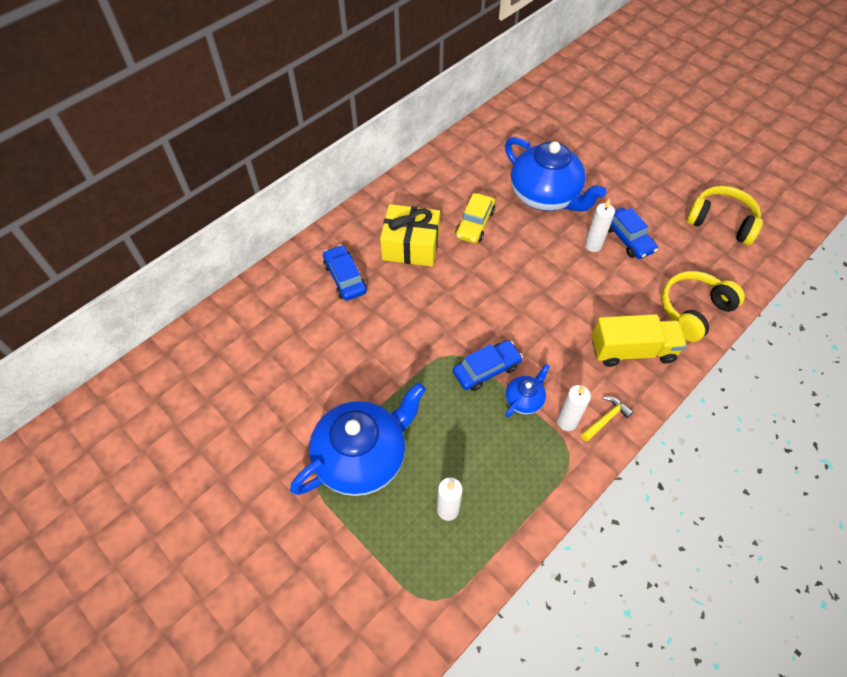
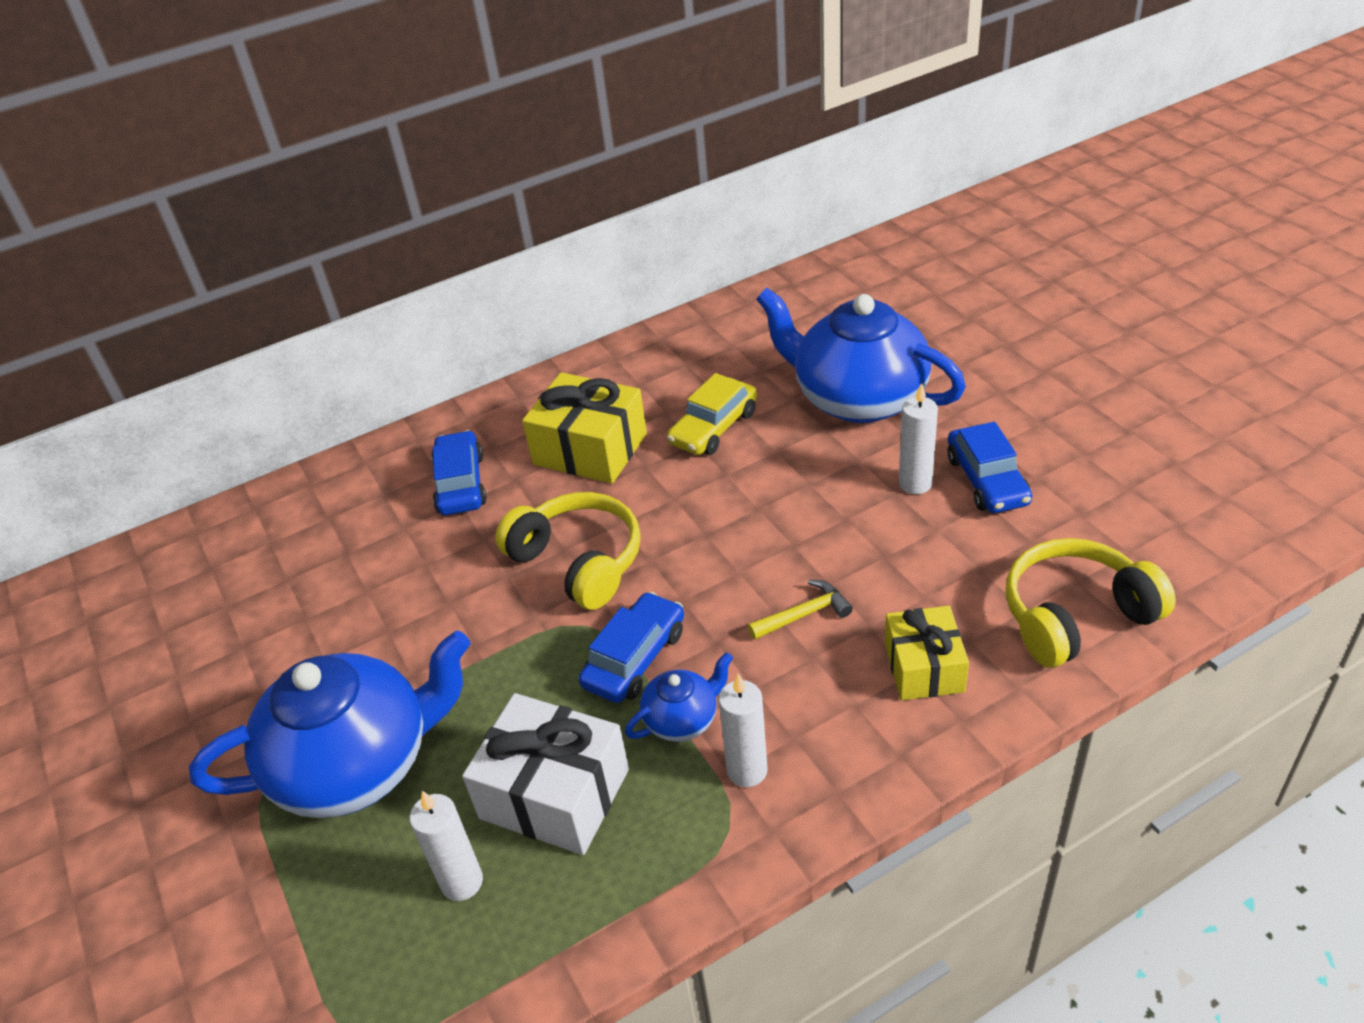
camera: 20 degrees right, 15 degrees down
blue car [453,340,523,391] -> blue car turned 45 degrees counterclockwise [578,592,684,703]
blue teapot [505,137,606,212] -> blue teapot turned 150 degrees clockwise [756,288,966,423]
yellow hammer [581,397,633,441] -> yellow hammer moved to [748,580,853,640]
yellow truck [592,314,687,367] -> yellow gift [885,606,969,700]
yellow headphones [686,186,763,245] -> yellow headphones moved to [495,492,641,610]
none -> white gift [462,693,629,855]

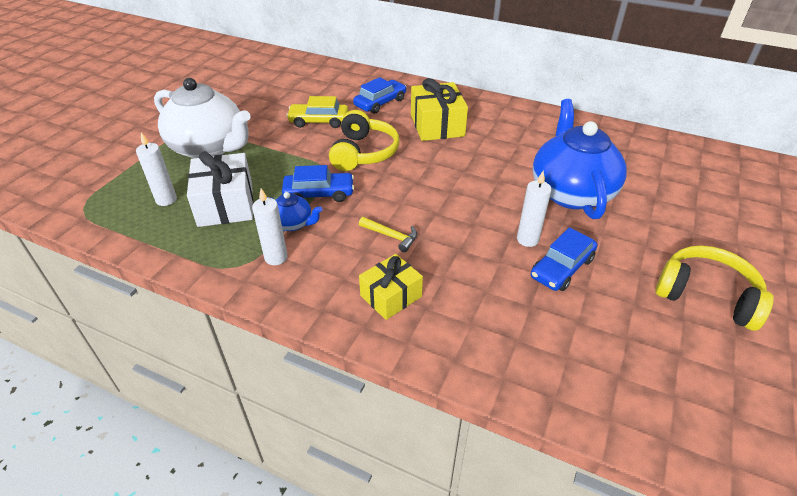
camera: 50 degrees right, 0 degrees up
blue teapot [189,631,471,818] -> white teapot [154,78,251,158]
yellow car [667,373,757,455] -> yellow car moved to [286,96,349,128]
yellow headphones [1006,538,1176,668] -> yellow headphones moved to [655,245,774,331]

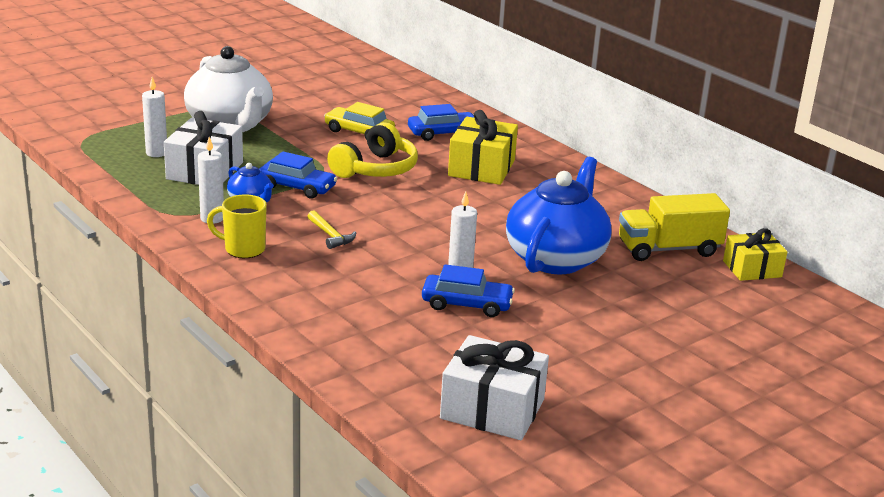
camera: 25 degrees right, 15 degrees down
yellow gift [359,254,423,320] -> yellow gift moved to [723,228,787,281]
blue car [531,227,598,291] -> blue car turned 150 degrees counterclockwise [422,264,515,317]
yellow headphones [655,245,774,331] -> none
none -> yellow mug [207,195,267,258]
none -> white gift [440,335,549,440]
none -> yellow truck [619,193,730,261]

